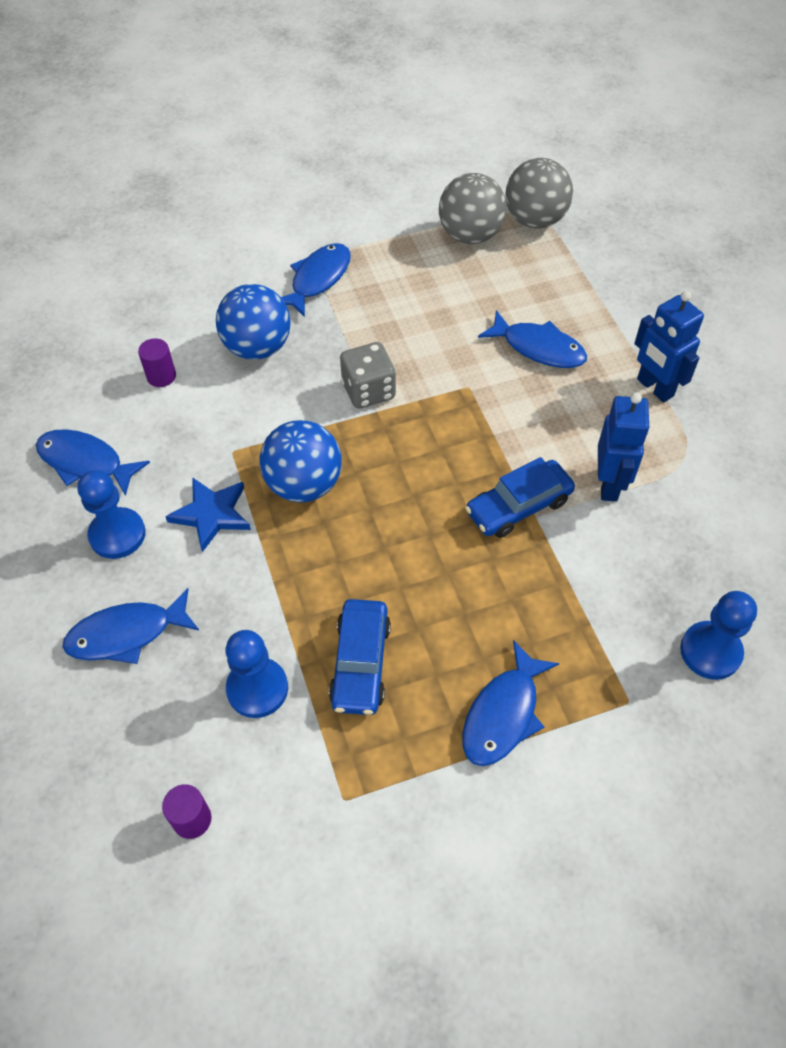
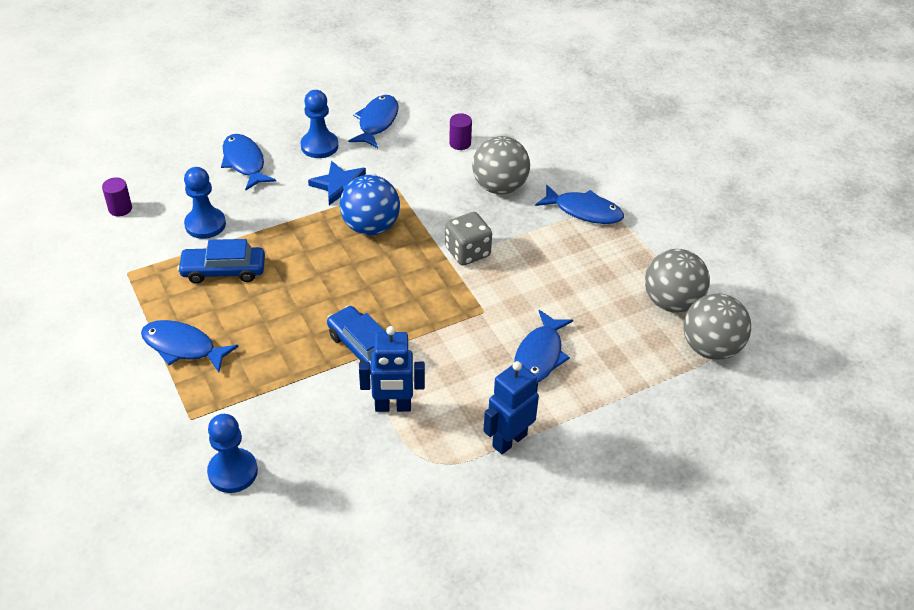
camera: 80 degrees right, 10 degrees down
blue ball [216,284,291,360] -> grey ball [472,136,530,194]

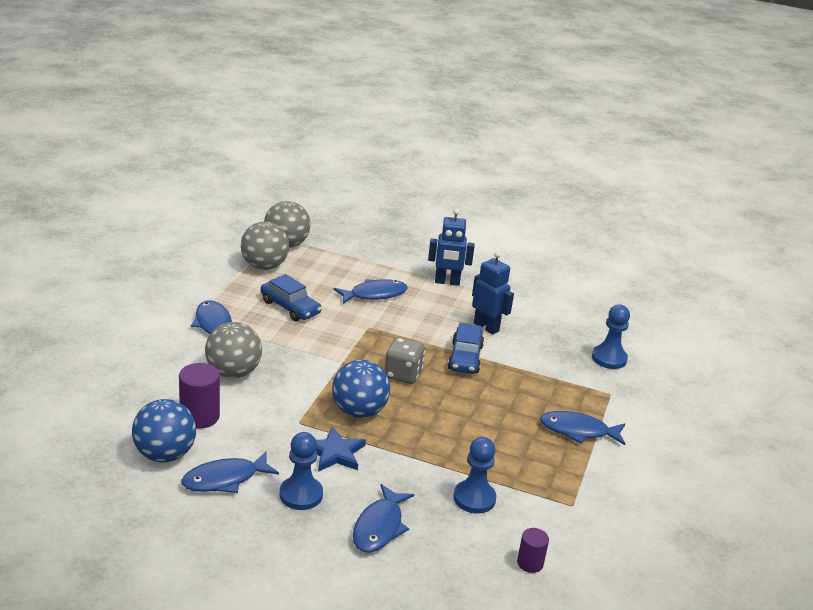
camera: 135 degrees left, 15 degrees down
blue fish [141,320,239,372] -> blue fish turned 120 degrees clockwise [540,411,625,445]
blue car [177,239,265,284] -> blue car moved to [261,274,322,321]
grey dice [445,212,492,266] -> grey dice moved to [384,337,425,384]
purple cylinder [449,113,472,150] -> purple cylinder [179,363,220,429], size x1.66
none -> blue ball [132,399,196,462]

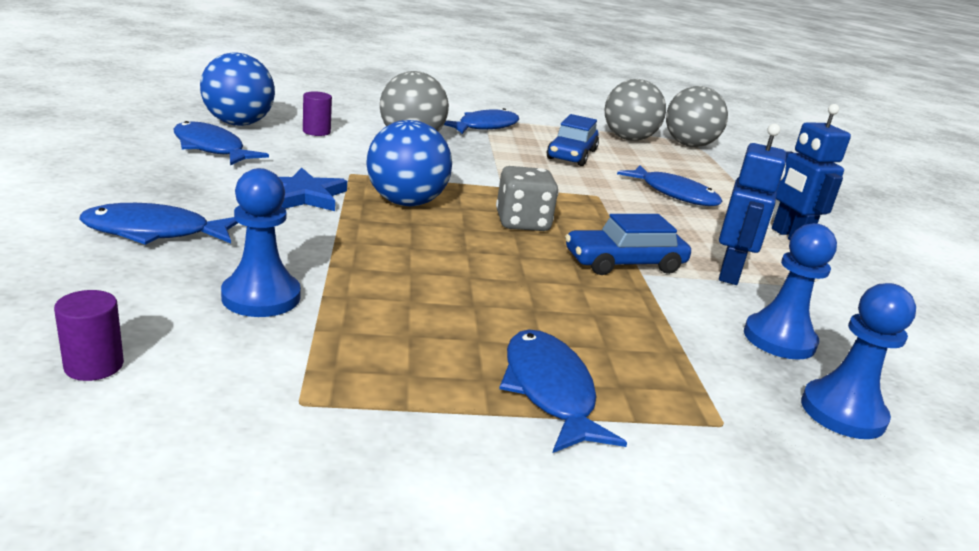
camera: 65 degrees right, 5 degrees down
purple cylinder [179,363,220,429] -> purple cylinder [303,92,332,136], size x0.60
blue pawn [280,432,323,510] -> blue pawn moved to [744,223,837,360]

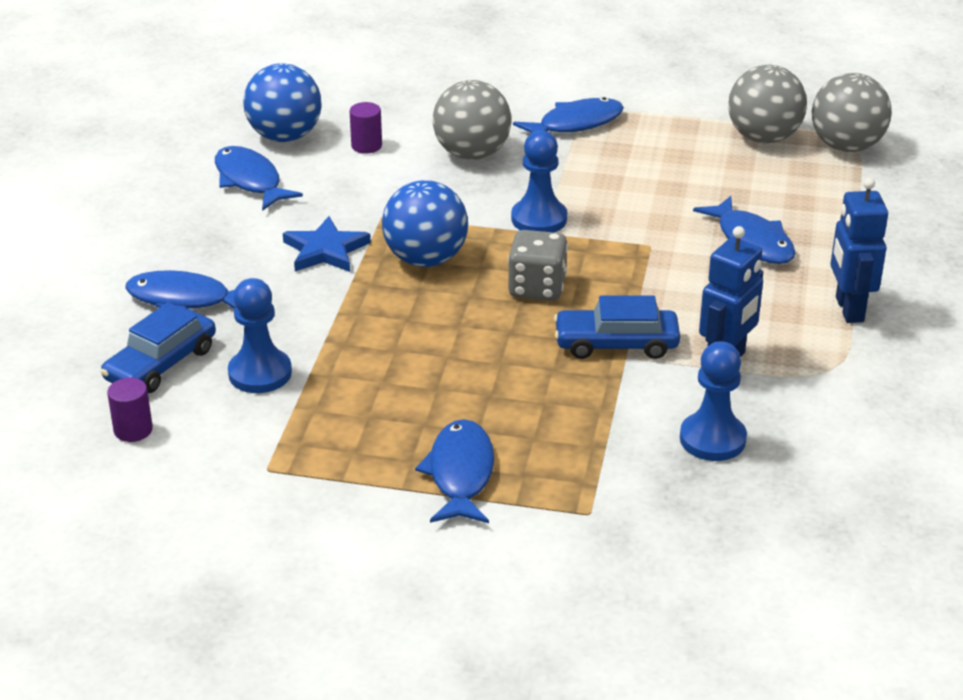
camera: 20 degrees right, 10 degrees up
blue car [546,114,599,166] -> blue car moved to [100,302,216,393]
blue pawn [801,283,916,439] -> blue pawn moved to [511,130,567,232]

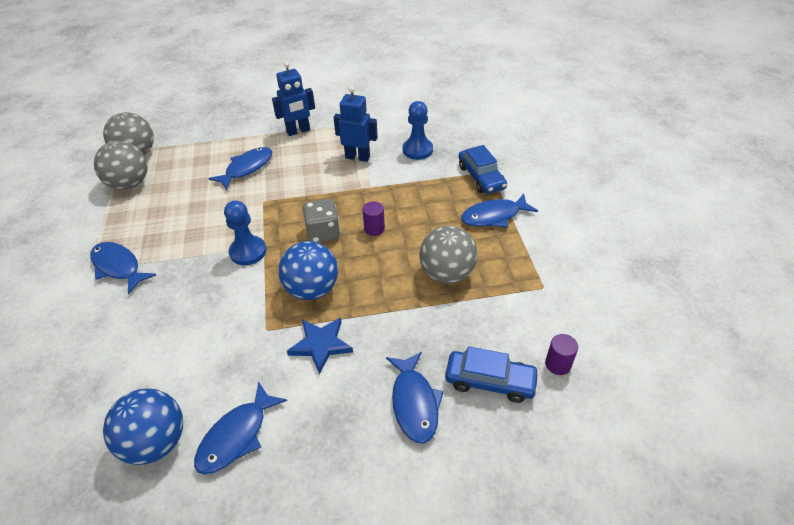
camera: 110 degrees left, 10 degrees up
blue pawn [228,278,292,393] -> none
purple cylinder [350,102,382,154] -> purple cylinder moved to [363,201,385,236]
grey ball [433,80,511,160] -> grey ball moved to [419,226,478,284]
blue car [554,296,680,359] -> blue car moved to [459,145,507,194]

